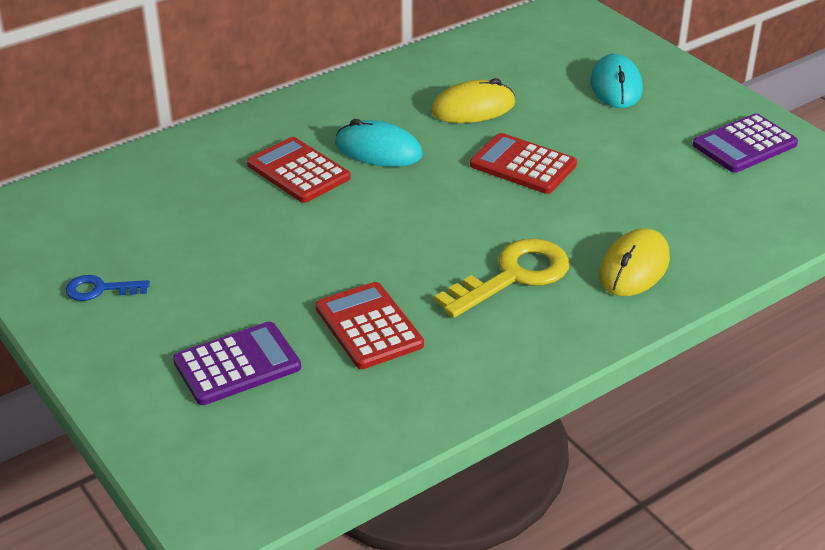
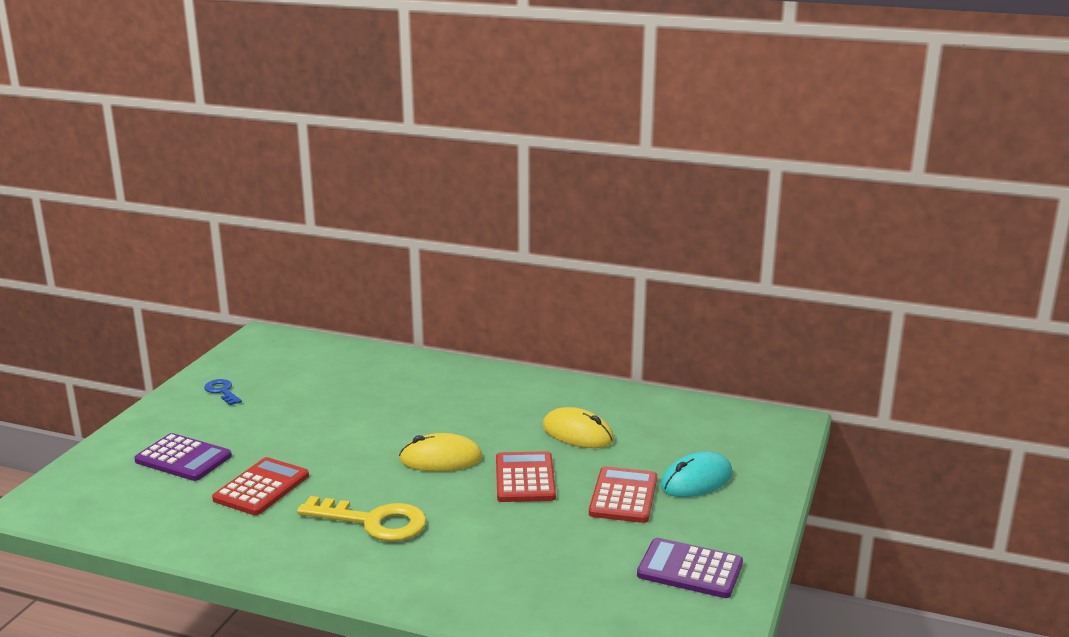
camera: 55 degrees right, 15 degrees down
red calculator [247,137,350,203] -> red calculator moved to [589,466,657,523]
turquoise mouse [335,119,423,167] -> none
yellow mouse [599,228,670,296] -> yellow mouse moved to [399,433,483,471]

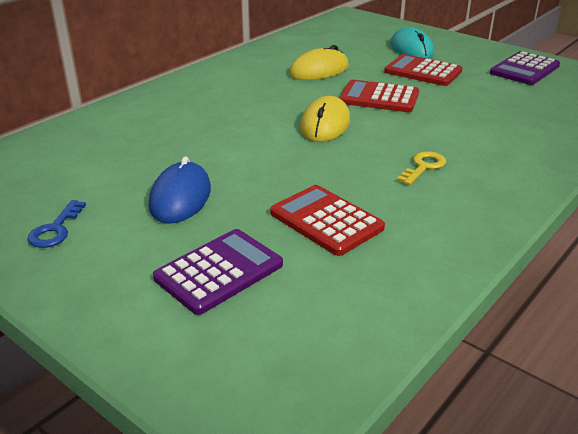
camera: 70 degrees left, 10 degrees up
blue key [204,379,242,405] -> blue key turned 60 degrees counterclockwise [27,200,86,248]
yellow key [297,496,427,542] -> yellow key [397,151,446,185], size x0.53
none -> blue mouse [149,156,211,224]

